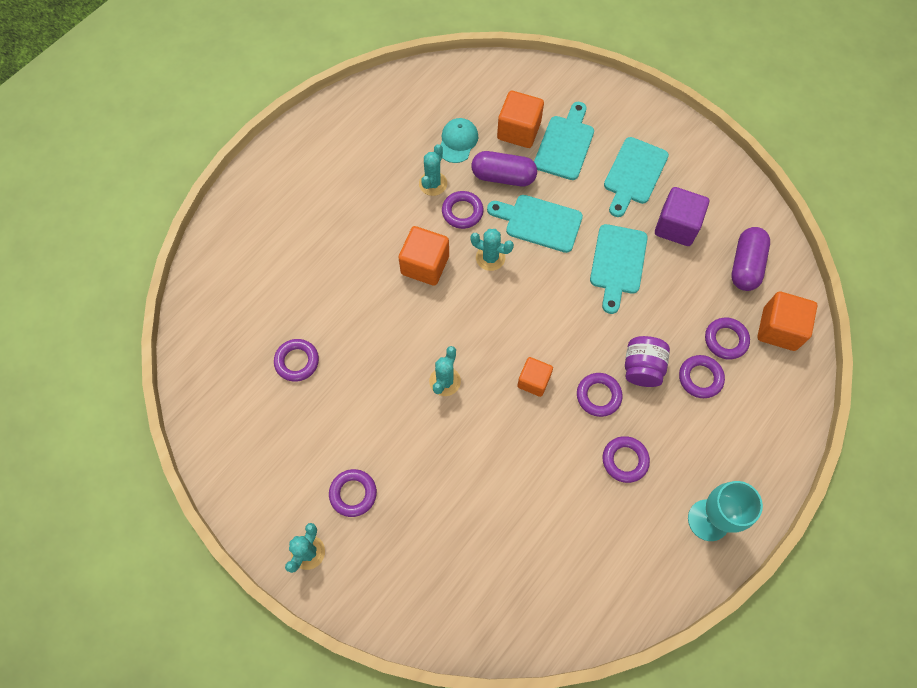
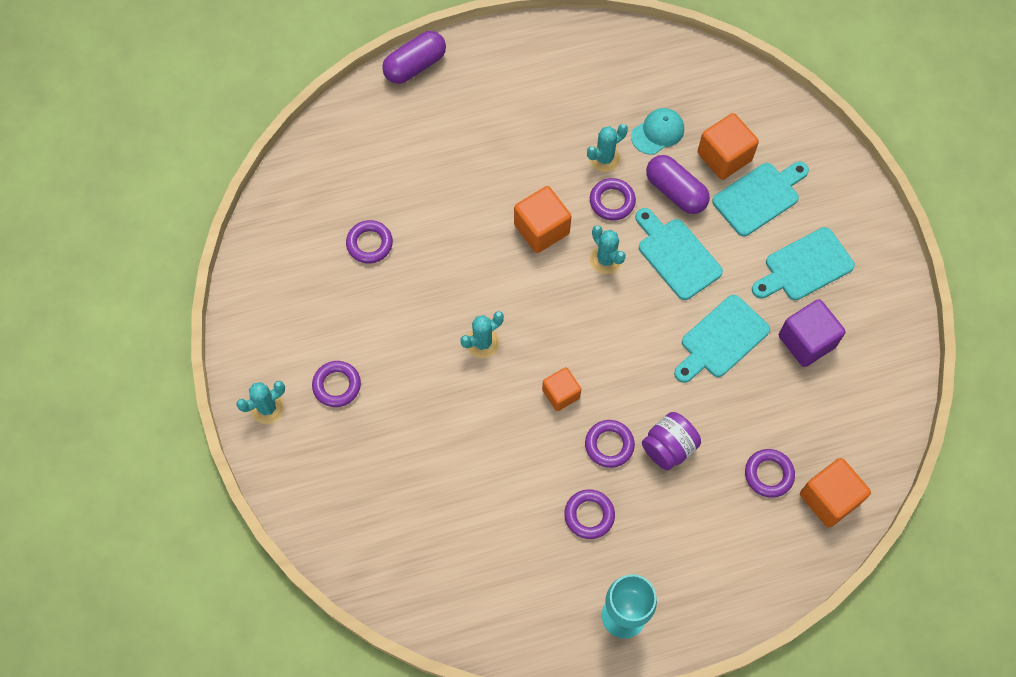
camera: 35 degrees right, 0 degrees up
purple ring [679,355,725,398] -> none
purple capsule [731,227,770,291] -> purple capsule moved to [382,31,446,84]

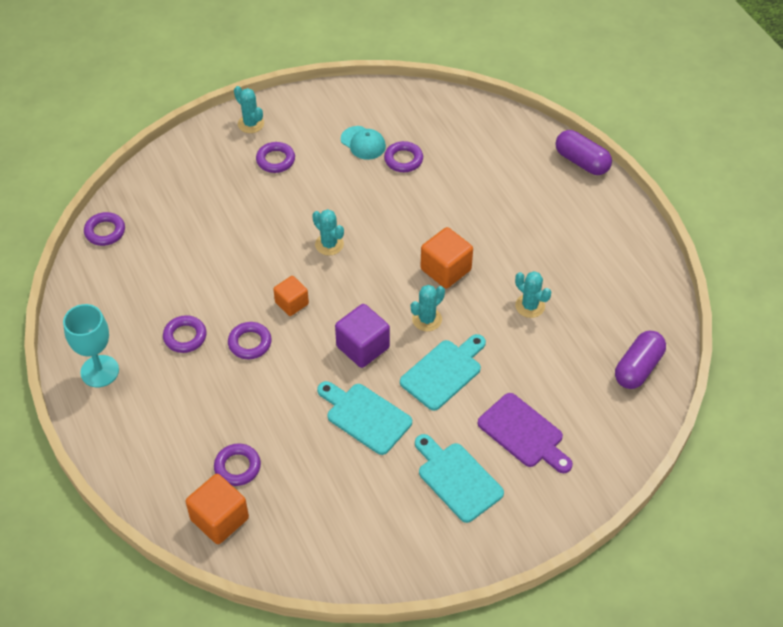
camera: 80 degrees right, 15 degrees down
purple ring [590,178,636,221] -> purple ring moved to [84,212,125,246]
turquoise cap [631,108,684,155] -> turquoise cap moved to [341,126,386,160]
purple jar [642,412,701,471] -> none
purple capsule [646,155,710,214] -> purple capsule moved to [615,331,666,389]
orange cube [697,113,759,180] -> none
turquoise cutting board [712,162,809,236] -> purple cutting board [477,393,573,473]
purple cube [779,299,846,367] -> purple cube moved to [335,304,390,368]

